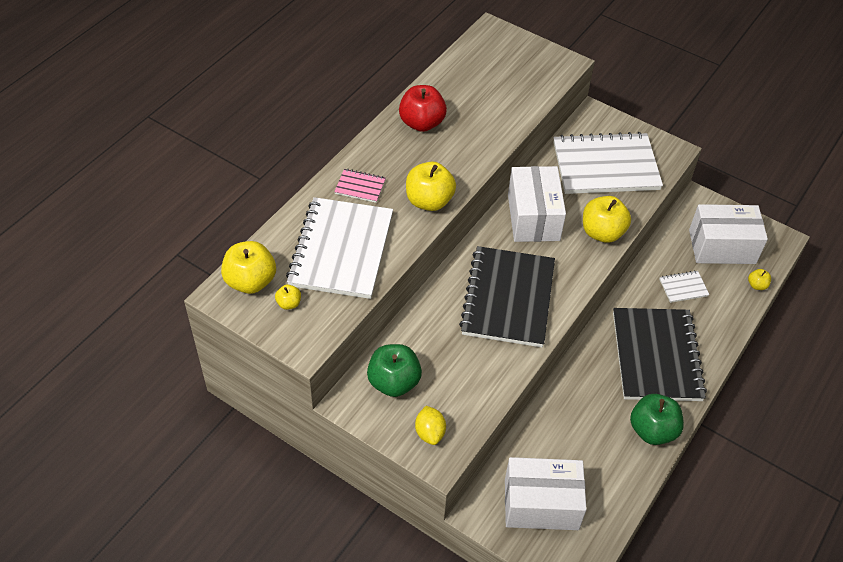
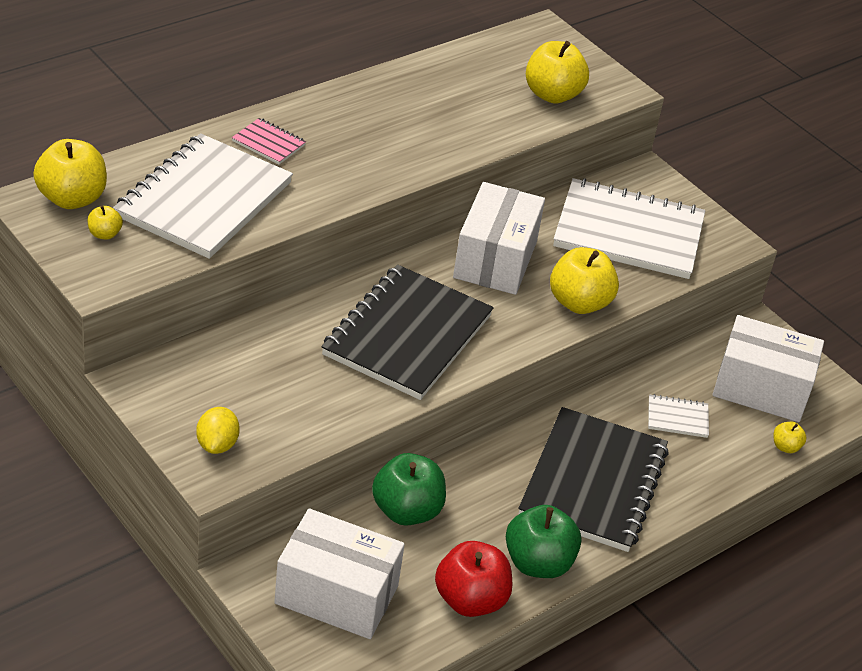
camera: 15 degrees right, 10 degrees down
green apple [367,344,422,397] -> green apple moved to [372,453,446,526]
red apple [399,85,447,132] -> red apple moved to [435,541,512,617]
yellow apple [406,162,456,211] -> yellow apple moved to [526,41,589,103]

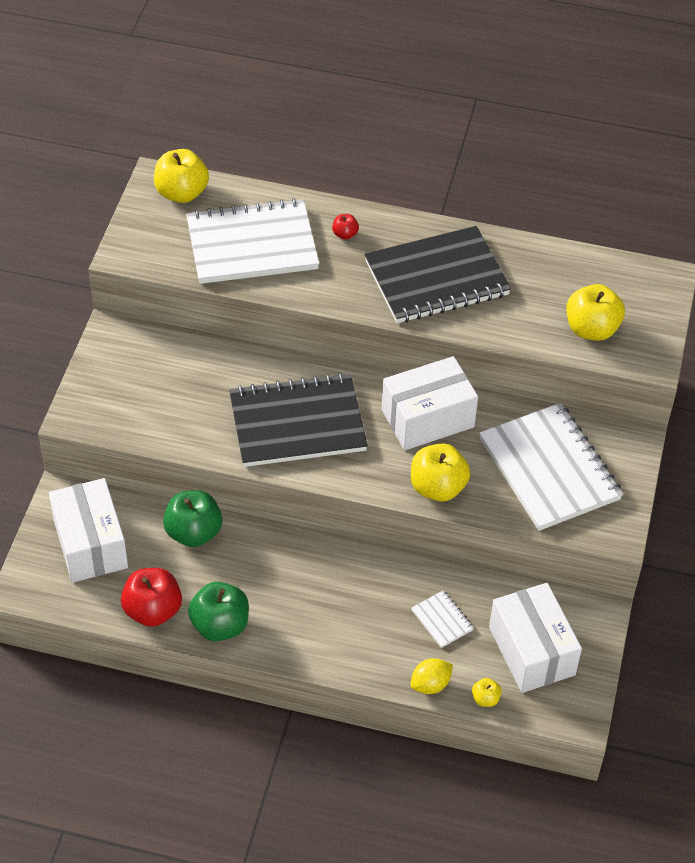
camera: 55 degrees right, 10 degrees up
yellow apple [88,206,123,240] -> none
yellow lemon [196,407,240,454] -> yellow lemon moved to [410,658,453,694]
pink notebook [232,118,306,164] -> red apple [332,214,359,240]
black notebook [518,407,669,552] -> black notebook moved to [365,226,511,323]

